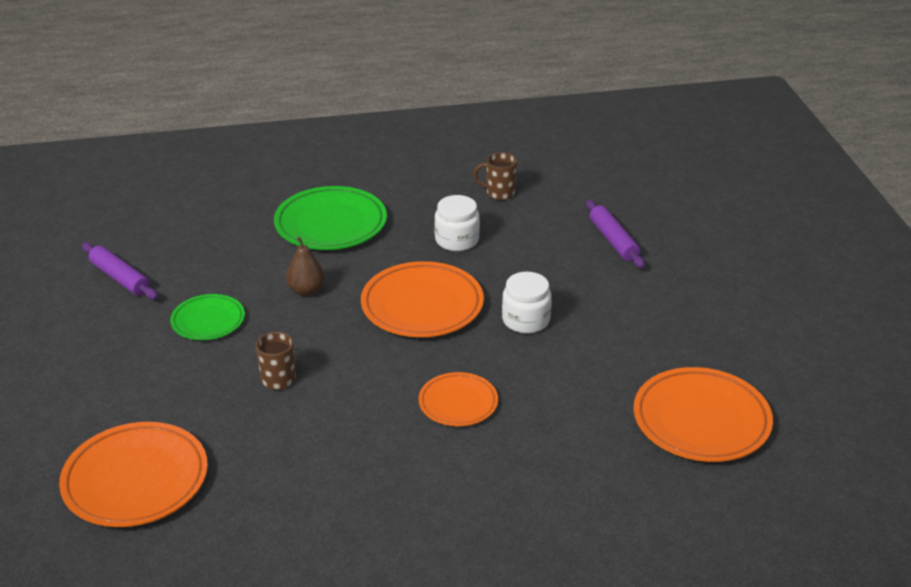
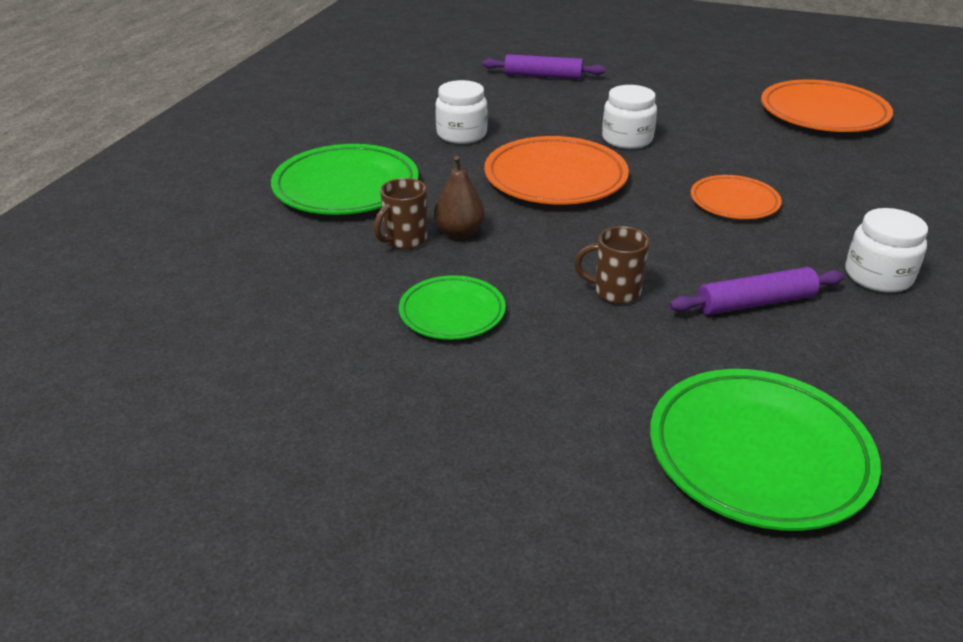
camera: 60 degrees left, 0 degrees up
orange plate [59,422,208,527] -> green plate [650,369,881,531]
purple rolling pin [82,242,158,300] -> purple rolling pin moved to [669,267,844,315]
brown mug [473,152,517,200] -> brown mug moved to [374,178,427,249]
none -> white jar [845,208,928,293]

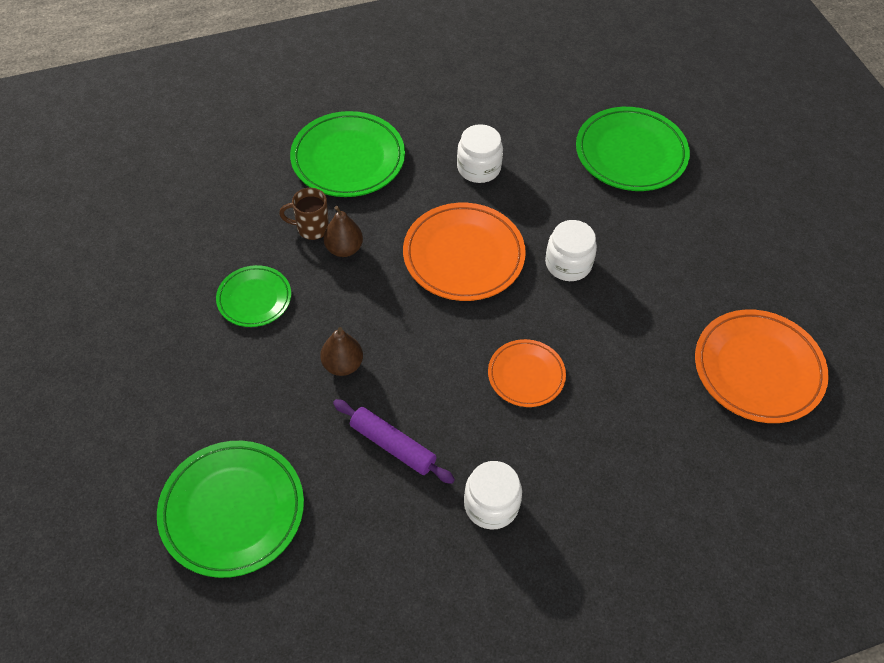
camera: 50 degrees right, 20 degrees up
purple rolling pin [483,54,606,79] -> green plate [576,107,690,191]
brown mug [574,226,650,304] -> brown pear [320,327,363,376]

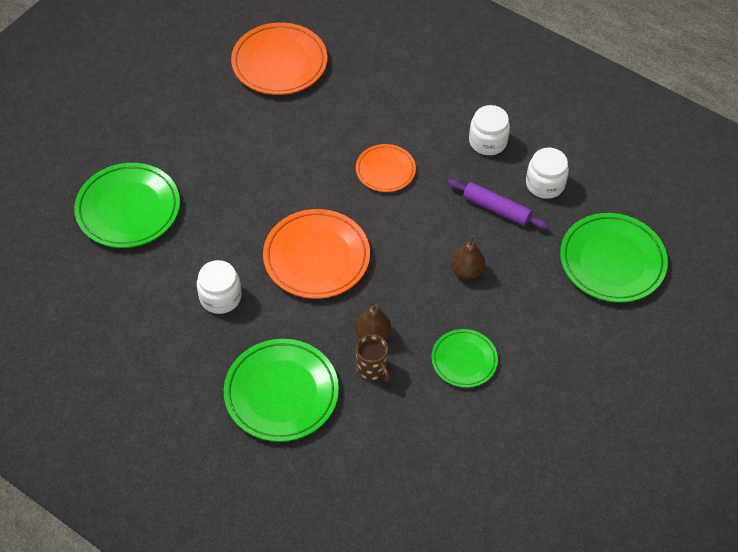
camera: 125 degrees left, 0 degrees up
purple rolling pin [333,399,455,484] -> purple rolling pin turned 60 degrees counterclockwise [447,179,549,229]
white jar [545,220,597,281] -> white jar moved to [526,148,569,199]

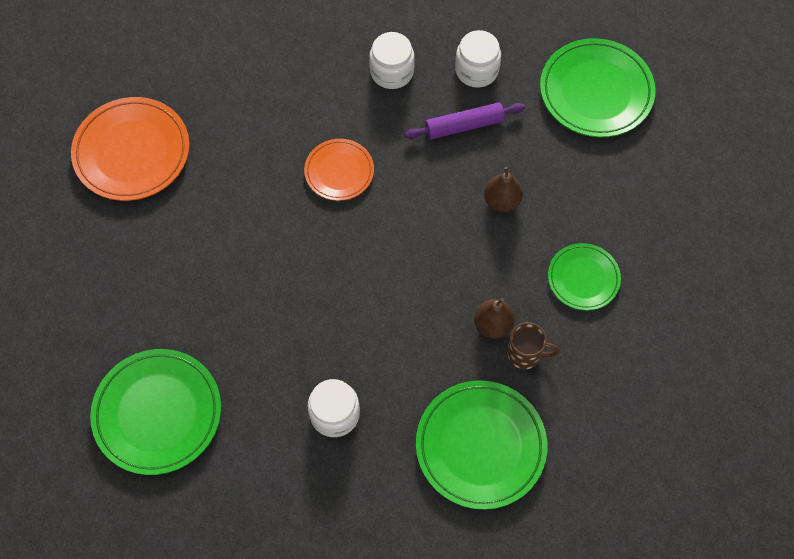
camera: 45 degrees left, 10 degrees up
orange plate [263,209,370,299] -> none

